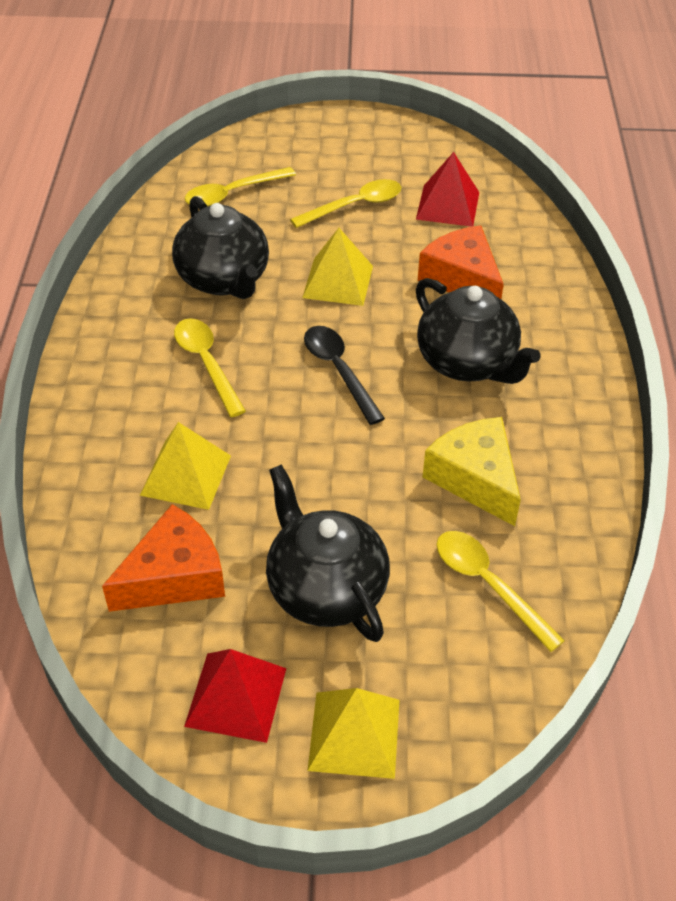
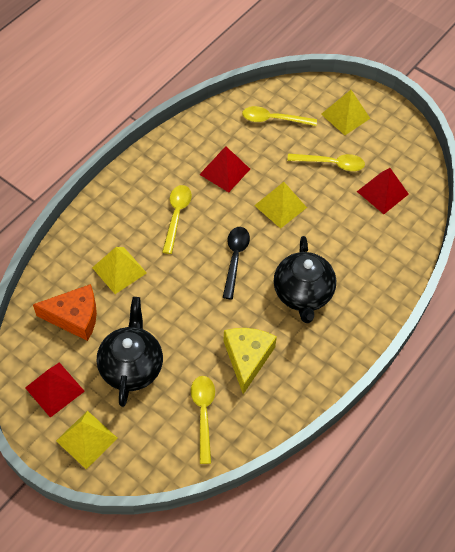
camera: 35 degrees right, 10 degrees up
black teapot [172,196,269,299] -> red pyramid [199,146,250,192]
orange cheese [417,225,504,299] -> none
none -> yellow pyramid [321,90,370,135]

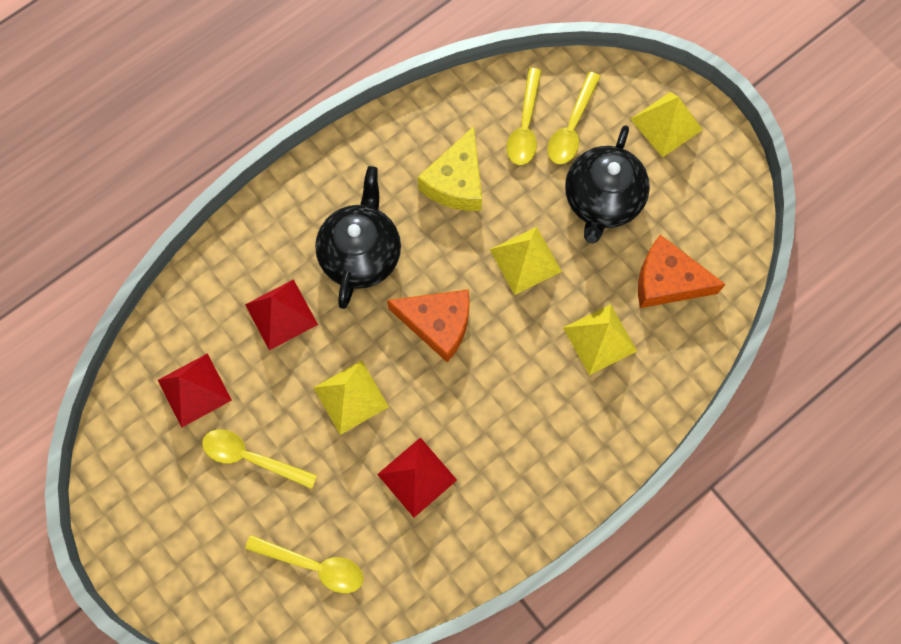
camera: 165 degrees left, 15 degrees up
red pyramid [25,362,85,418] -> red pyramid moved to [245,279,318,350]
yellow spoon [162,185,192,254] -> yellow spoon moved to [547,72,601,164]
black spoon [223,227,250,299] -> orange cheese [387,289,470,363]
yellow pyramid [321,90,370,135] -> yellow pyramid moved to [490,227,562,295]

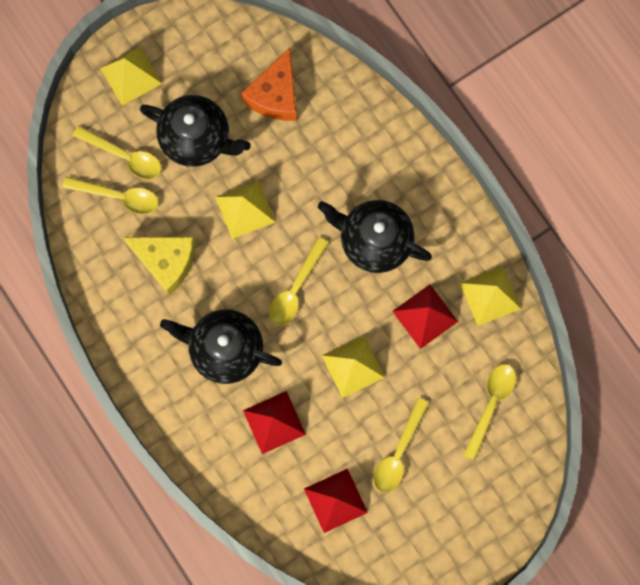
camera: 85 degrees left, 5 degrees up
orange cheese [387,289,470,363] -> yellow spoon [269,237,328,326]
yellow pyramid [563,304,637,375] -> yellow pyramid moved to [460,266,521,326]
none -> black teapot [318,200,432,273]

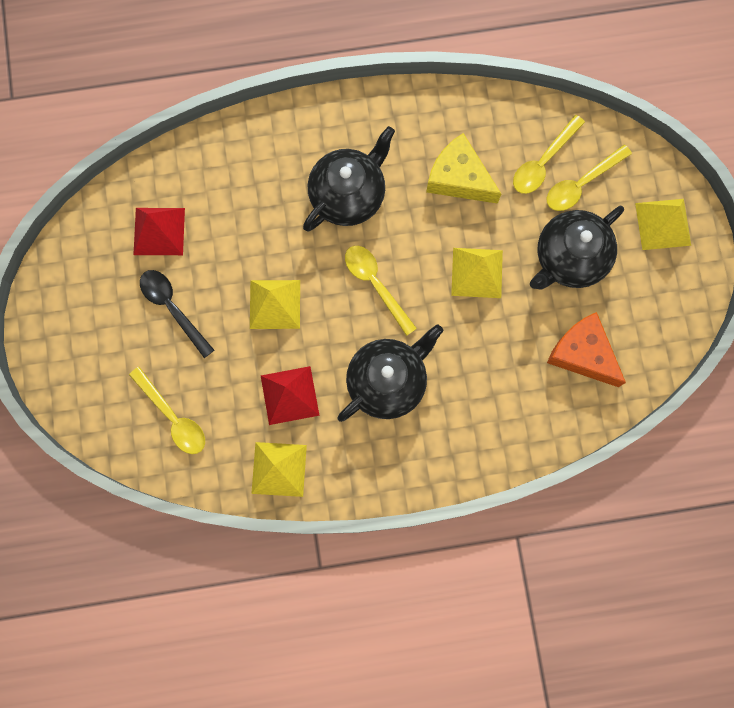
camera: 115 degrees right, 0 degrees up
yellow cheese [123,237,195,296] -> yellow cheese turned 75 degrees clockwise [426,133,501,204]
red pyramid [243,391,306,454] -> none
yellow spoon [374,398,429,493] -> black spoon [140,270,214,358]

